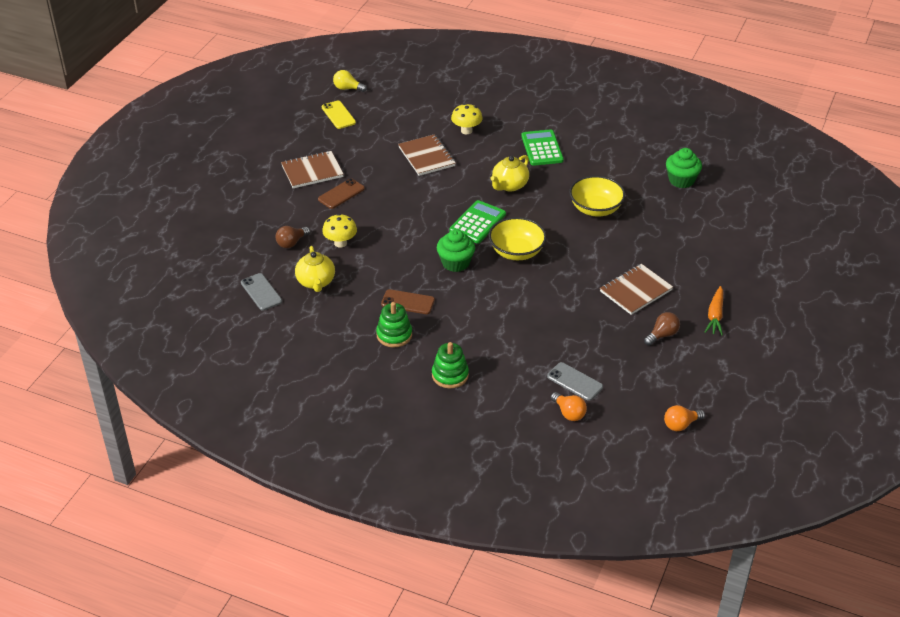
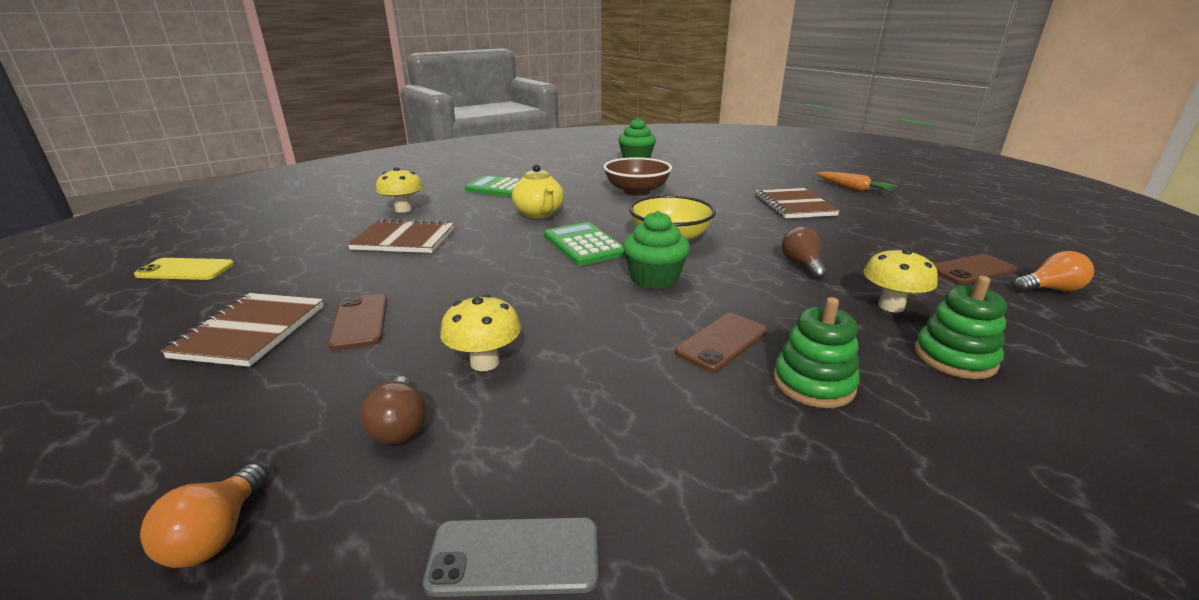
camera: 60 degrees left, 15 degrees down
yellow teapot [295,246,335,292] -> none
yellow light bulb [333,70,367,92] -> none
grey phone [547,362,603,401] -> brown phone [934,254,1017,284]
yellow bowl [569,175,625,217] -> brown bowl [603,157,672,196]
brown light bulb [644,312,680,346] -> brown light bulb moved to [782,227,827,279]
orange light bulb [664,405,705,431] -> orange light bulb moved to [140,463,267,568]
none -> yellow mushroom [863,248,938,312]

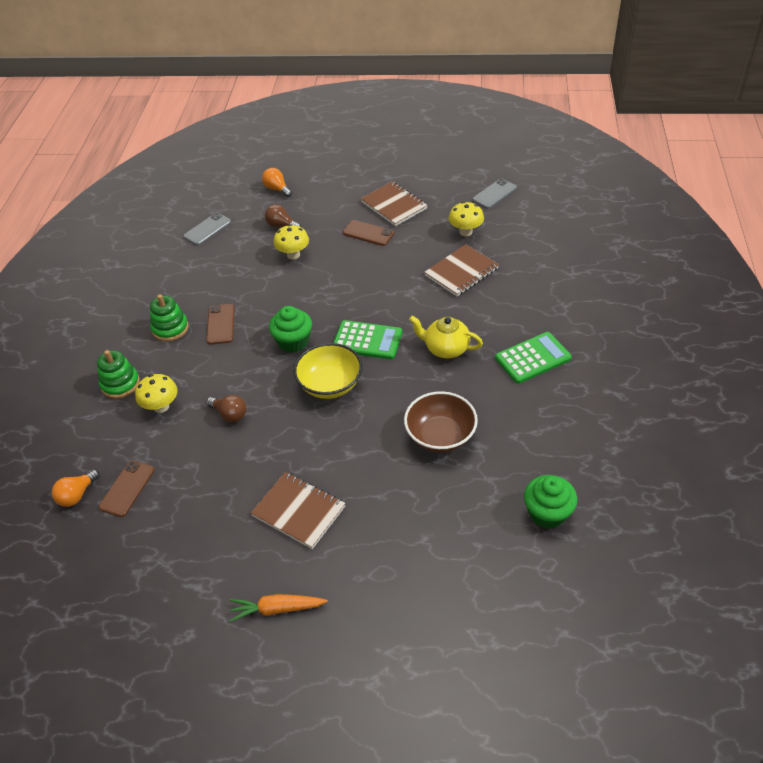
camera: 135 degrees right, 20 degrees up
yellow phone [134,258,234,280] -> grey phone [472,178,517,209]
yellow mushroom [376,167,423,213] -> yellow mushroom moved to [449,202,484,236]

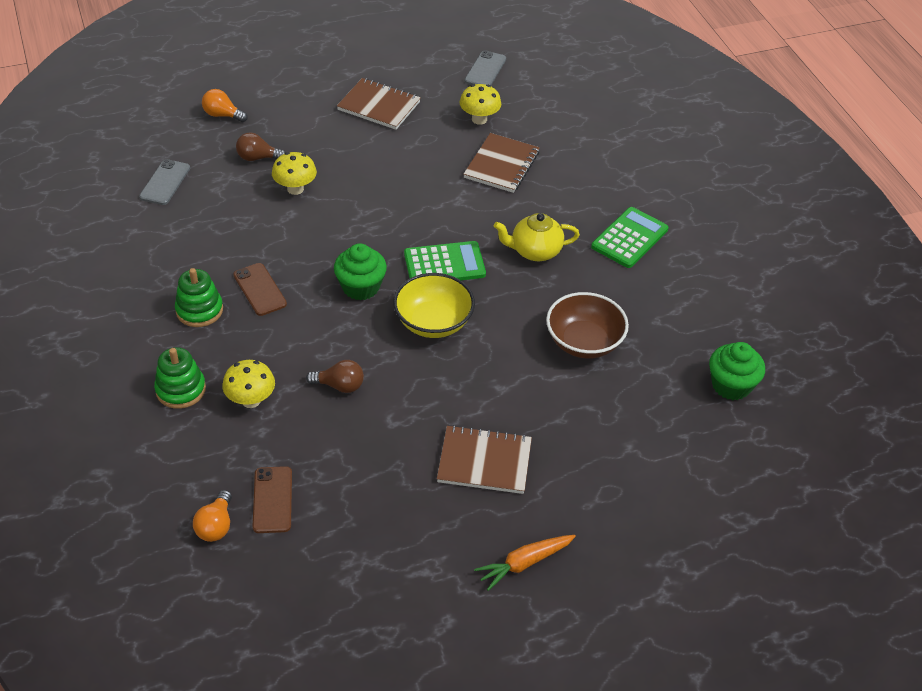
camera: 30 degrees left, 0 degrees up
brown phone [343,220,394,246] -> none

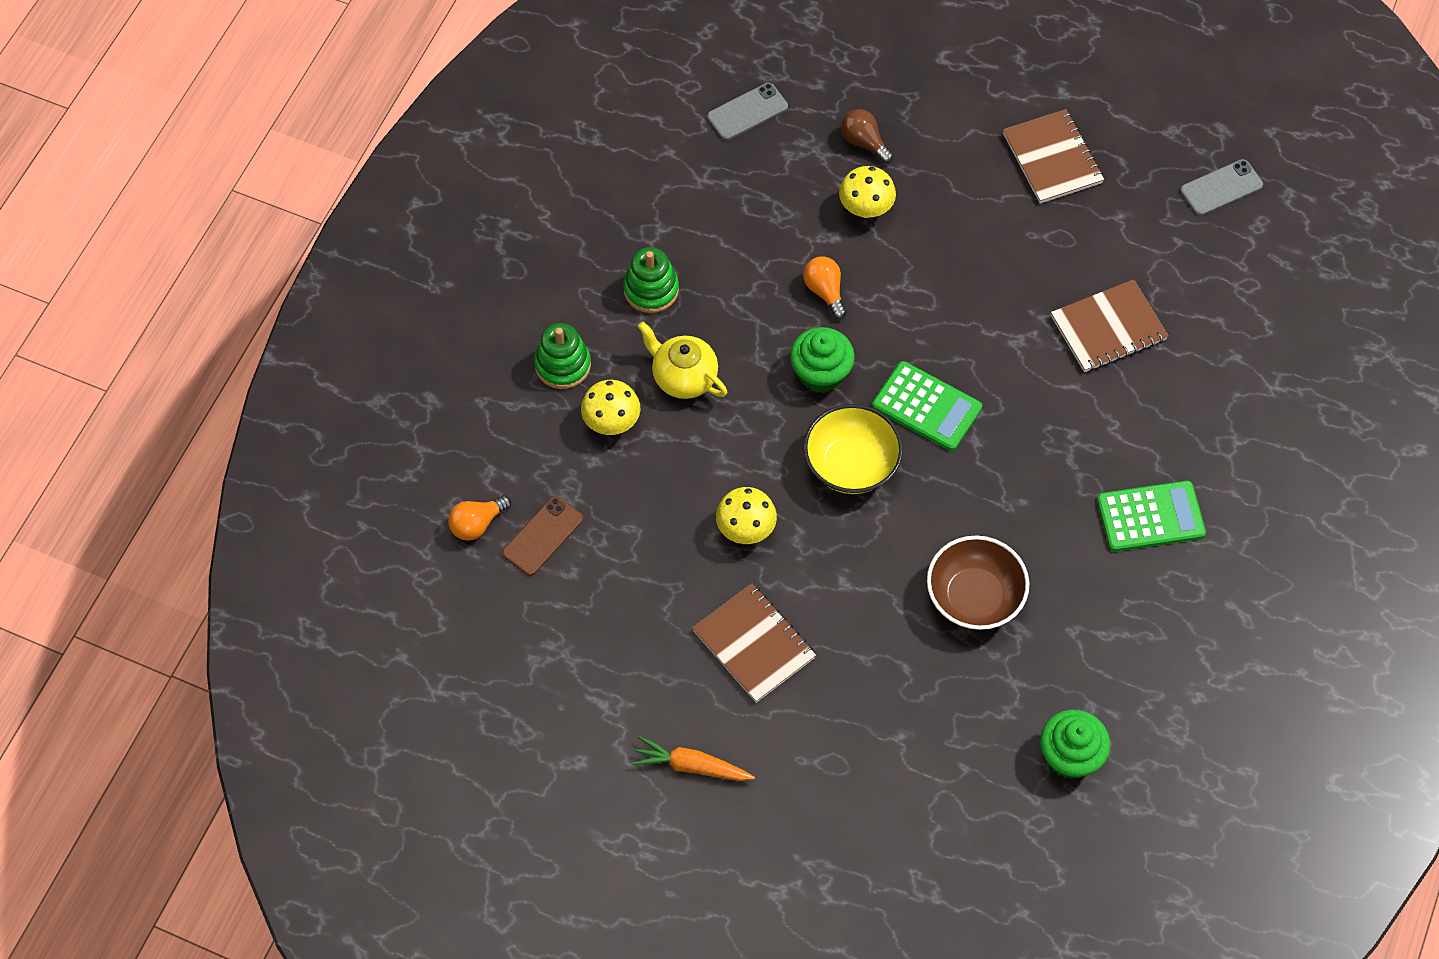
camera: 45 degrees right, 15 degrees up
orange light bulb [202,89,248,122] -> orange light bulb moved to [803,256,847,319]
brown phone [233,263,287,316] -> none
brown light bulb [306,360,364,393] -> none
yellow mushroom [460,84,501,125] -> yellow mushroom moved to [716,487,777,544]
yellow teapot [494,213,580,261] -> yellow teapot moved to [638,322,727,399]

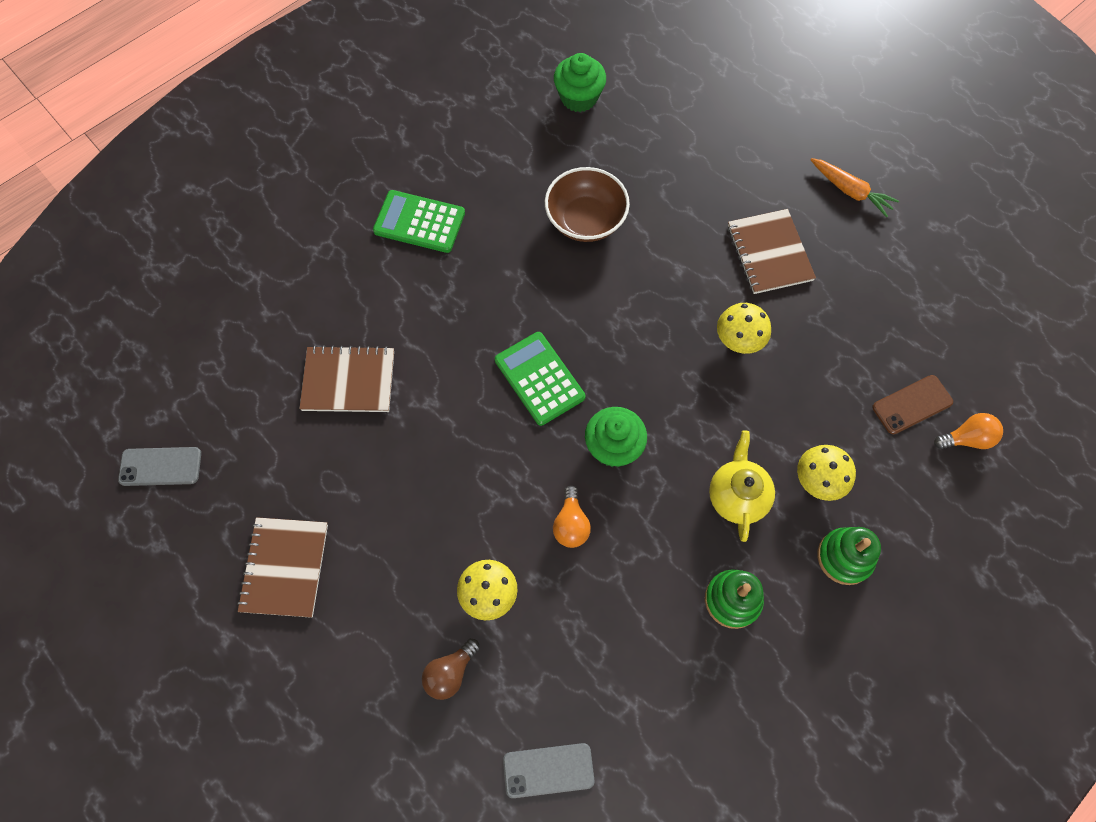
camera: 155 degrees left, 5 degrees up
yellow teapot [638,322,727,399] -> yellow teapot turned 150 degrees counterclockwise [709,430,775,542]
yellow bowl [803,404,903,494] -> none
brown light bulb [841,109,893,163] -> brown light bulb turned 60 degrees clockwise [422,639,480,700]

